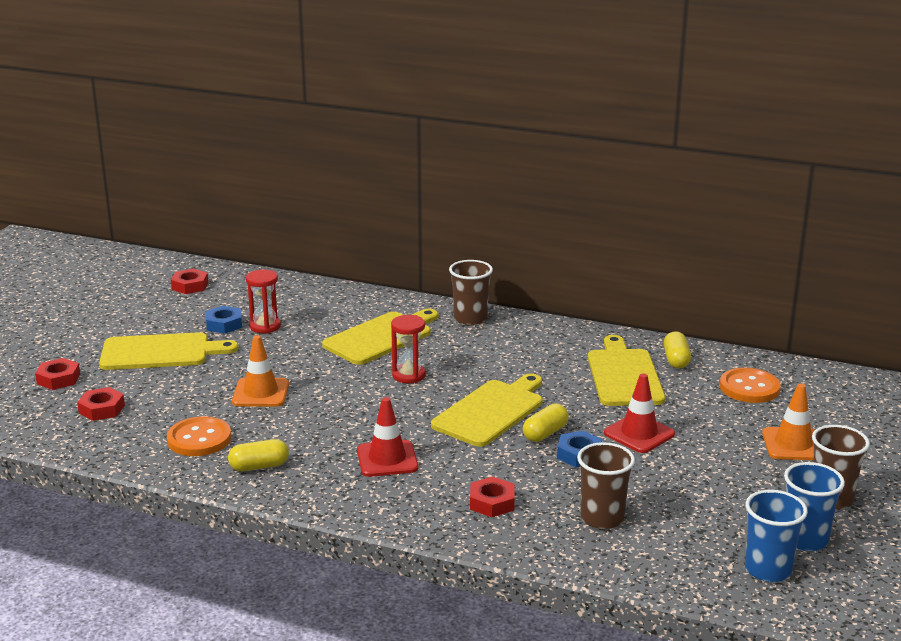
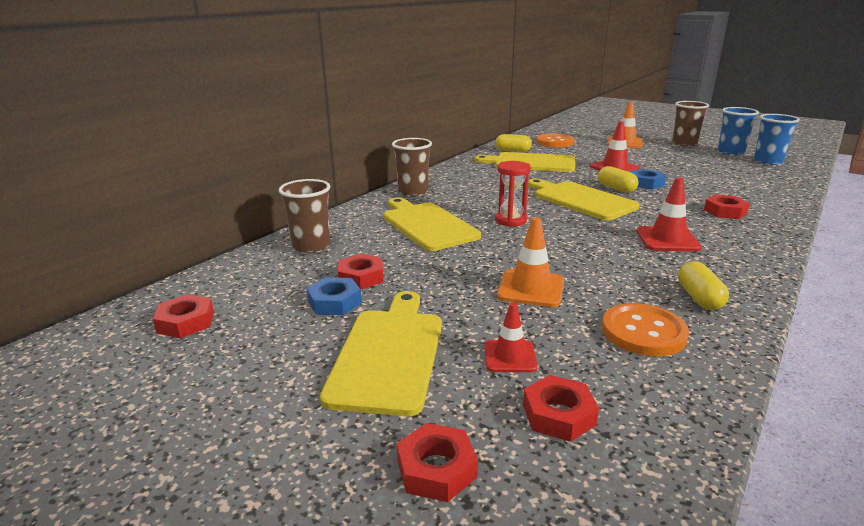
camera: 75 degrees left, 0 degrees up
red hourglass [246,269,281,334] -> red nut [338,254,383,290]
brown cup [577,442,635,529] -> brown cup moved to [279,179,330,254]
none -> red traffic cone [484,303,538,372]

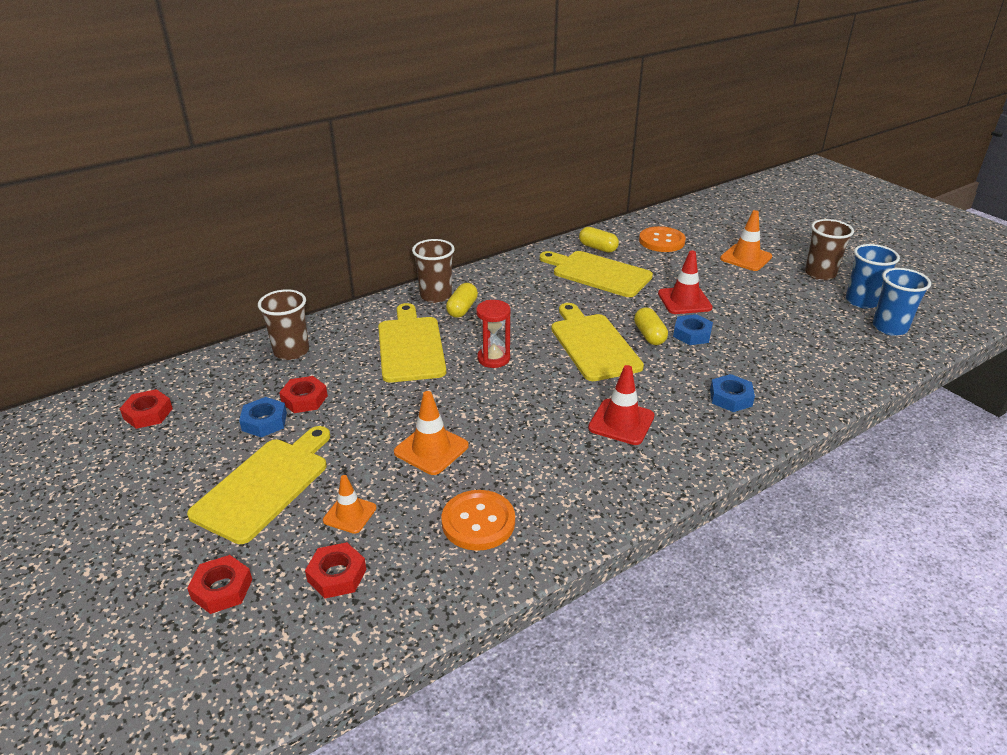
camera: 20 degrees right, 10 degrees up
red traffic cone [484,303,538,372] -> orange traffic cone [323,475,377,534]
yellow capsule [678,261,729,310] -> yellow capsule moved to [446,283,478,318]
red nut [704,195,750,219] -> blue nut [710,374,755,412]

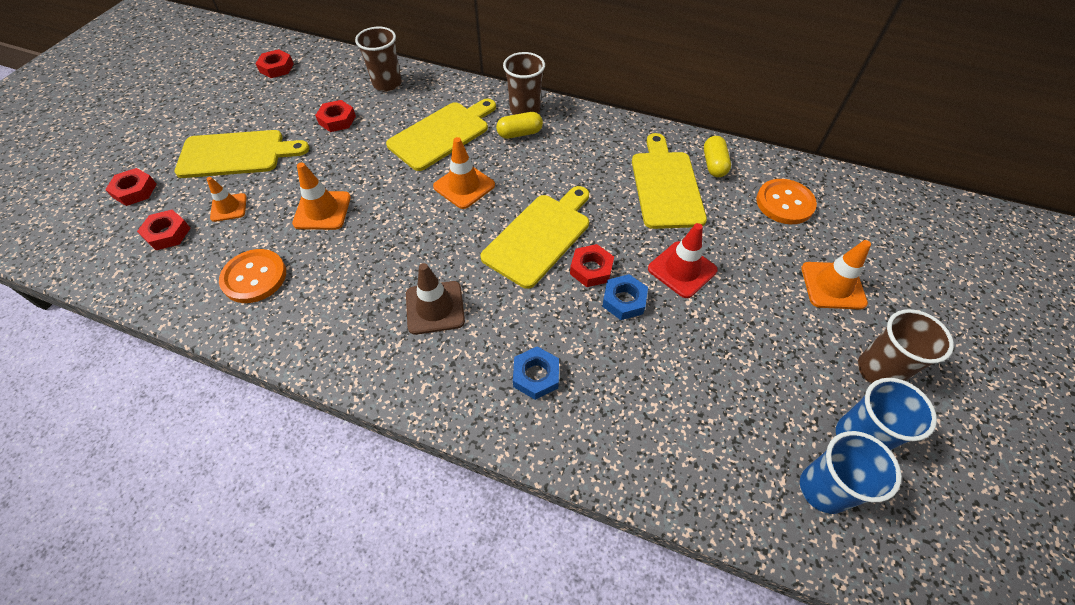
camera: 55 degrees right, 20 degrees up
blue nut [239,397,287,437] -> none
red hourglass [476,300,511,368] -> orange traffic cone [433,137,495,209]
red traffic cone [588,365,655,445] -> brown traffic cone [406,263,465,335]
yellow capsule [634,307,668,345] -> red nut [570,244,614,287]

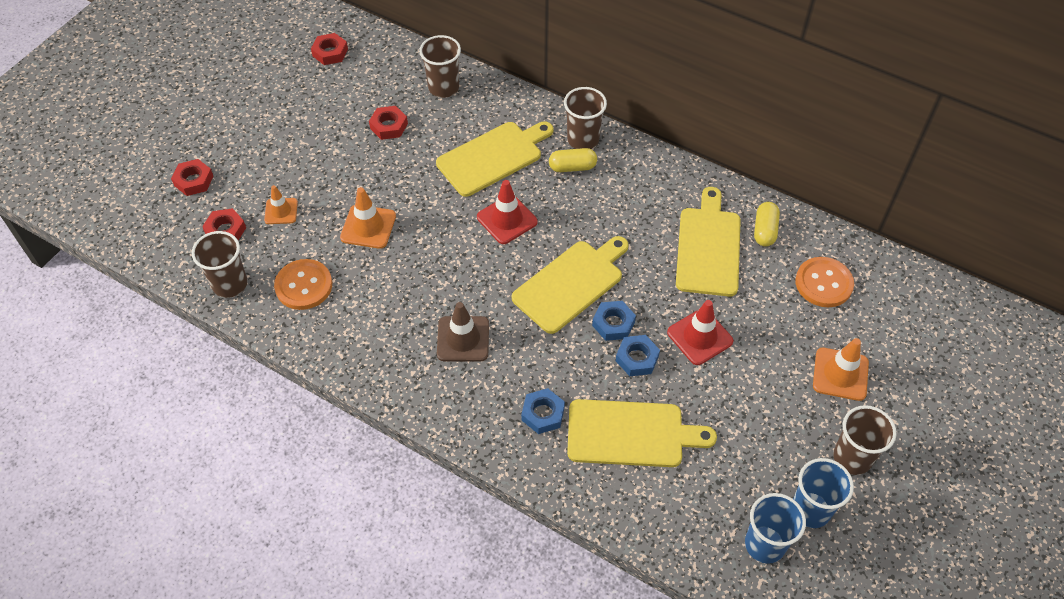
camera: 10 degrees right, 0 degrees up
yellow cutting board [174,130,309,178] -> yellow cutting board moved to [567,399,717,467]
orange traffic cone [433,137,495,209] -> red traffic cone [477,180,538,244]
red nut [570,244,614,287] -> blue nut [592,301,636,341]
none -> brown cup [192,231,247,298]

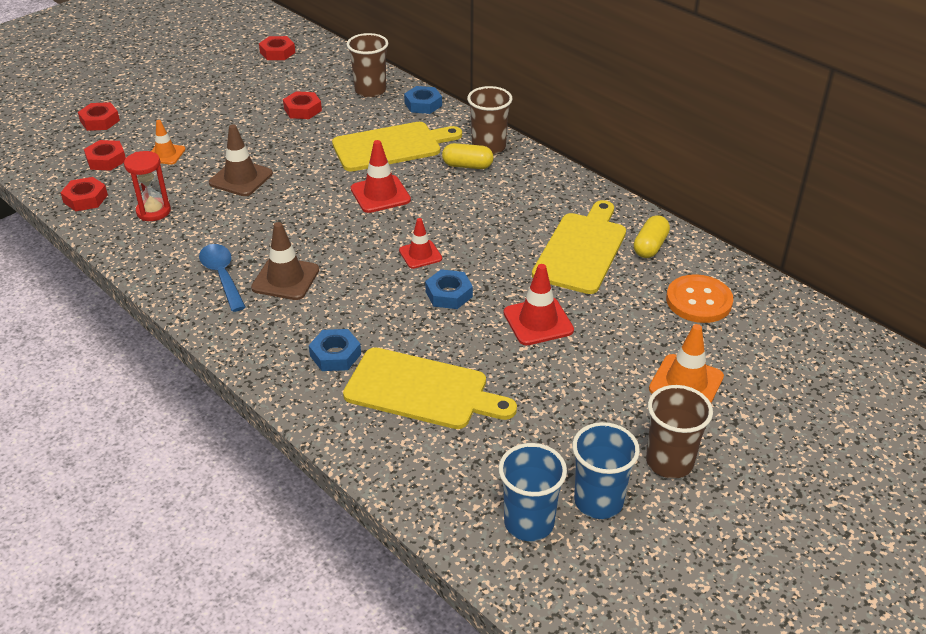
camera: 15 degrees right, 15 degrees down
brown cup [192,231,247,298] -> red nut [60,177,108,211]
orange button [274,259,332,310] -> red hourglass [124,151,171,221]
orange traffic cone [340,187,396,249] -> brown traffic cone [209,124,273,196]
yellow cutting board [512,236,629,334] -> red traffic cone [399,218,442,269]
blue nut [616,335,660,376] -> blue nut moved to [404,86,442,114]
none -> blue spoon [199,244,246,312]

